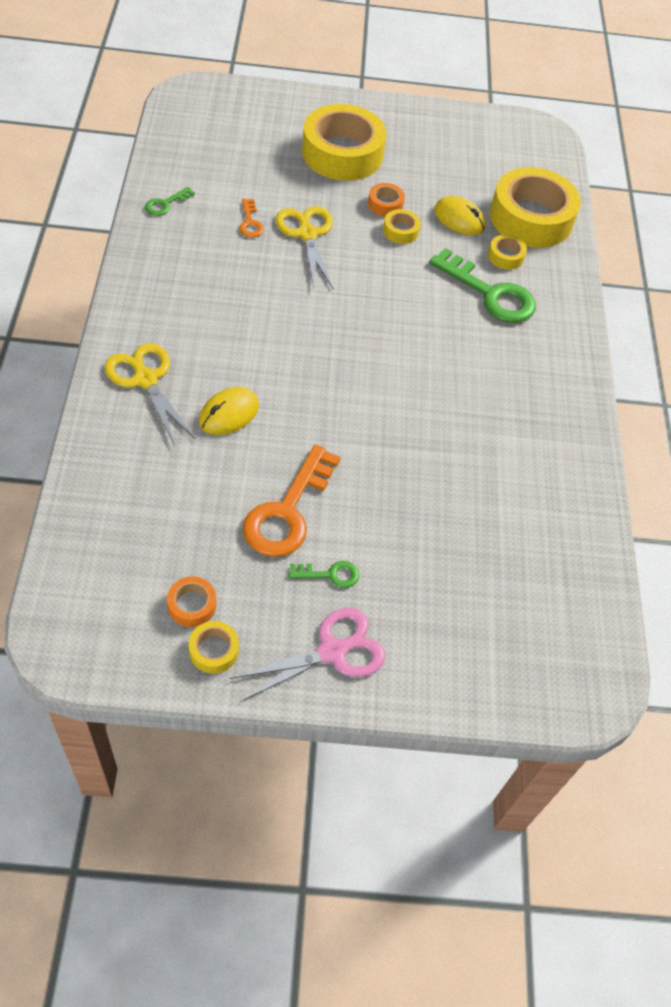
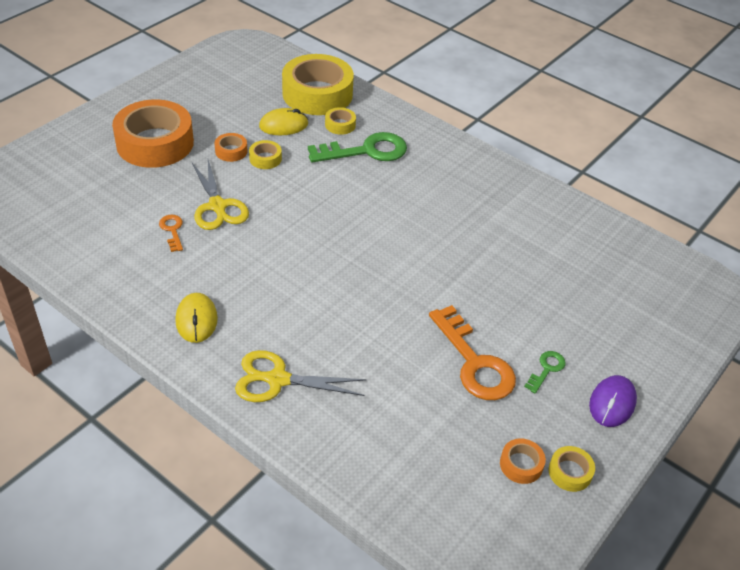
camera: 50 degrees left, 10 degrees down
green key [145,187,195,216] -> none
yellow mouse [199,387,259,435] -> yellow mouse moved to [175,293,218,343]
pink scissors [230,608,386,702] -> purple mouse [589,375,637,427]
orange key [239,199,264,238] -> orange key turned 135 degrees counterclockwise [159,215,183,252]
yellow scissors [276,206,333,289] -> yellow scissors turned 135 degrees counterclockwise [192,160,249,230]
yellow tape [302,104,386,181] -> orange tape [112,99,194,168]

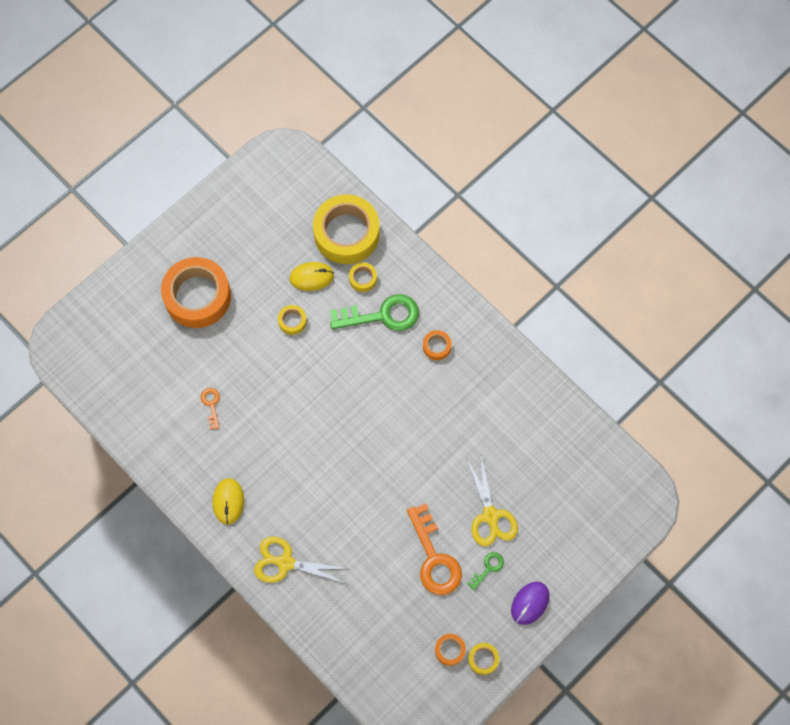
camera: 10 degrees right, 25 degrees up
yellow scissors [192,160,249,230] -> yellow scissors moved to [467,455,518,547]
orange tape [214,133,247,162] -> orange tape moved to [423,330,452,360]

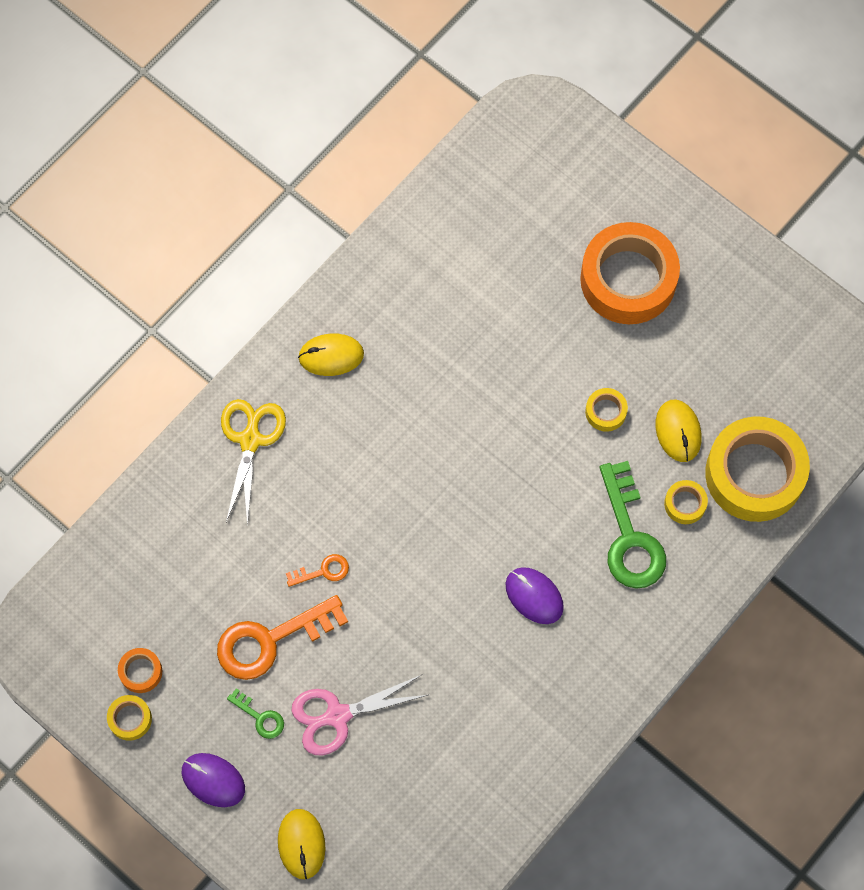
camera: 85 degrees right, 0 degrees up
orange key [201,388,220,429] -> orange key moved to [286,554,349,587]
orange tape [423,330,452,360] -> none
yellow scissors [467,455,518,547] -> pink scissors [291,675,428,756]
none -> yellow mouse [278,809,326,879]
none -> purple mouse [506,567,564,624]

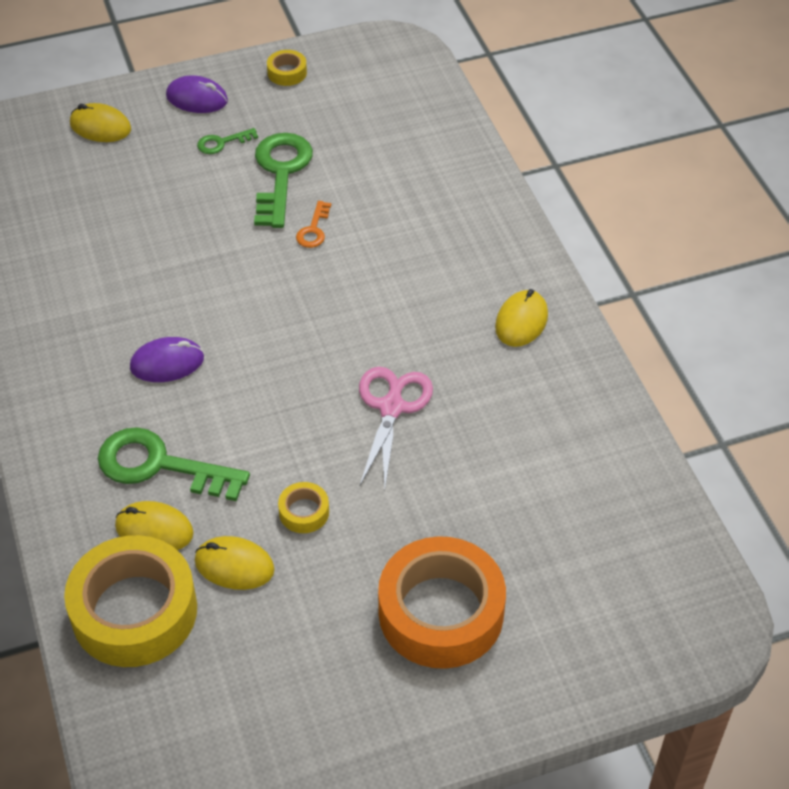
camera: 120 degrees right, 20 degrees down
orange tape [118,648,162,693] -> none
purple mouse [182,753,245,807] -> purple mouse turned 45 degrees clockwise [166,75,228,113]
orange key [217,595,348,680] -> green key [254,133,313,228]
yellow scissors [221,399,286,526] -> none
pink scissors [291,675,428,756] -> pink scissors moved to [359,367,433,489]
yellow tape [664,480,708,524] -> yellow mouse [115,501,194,550]

